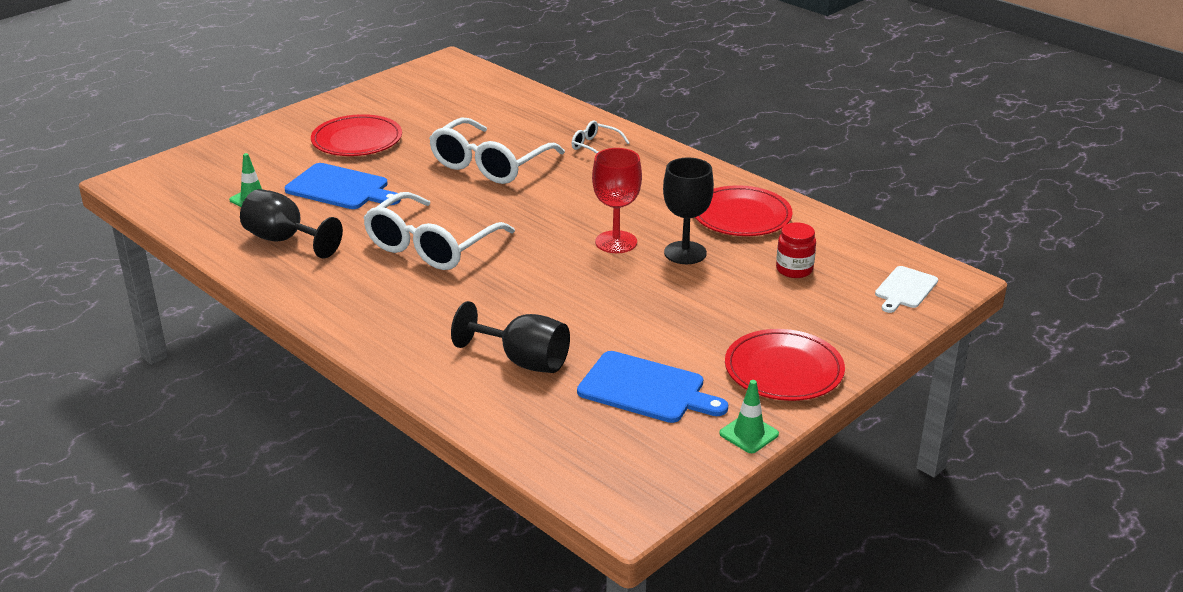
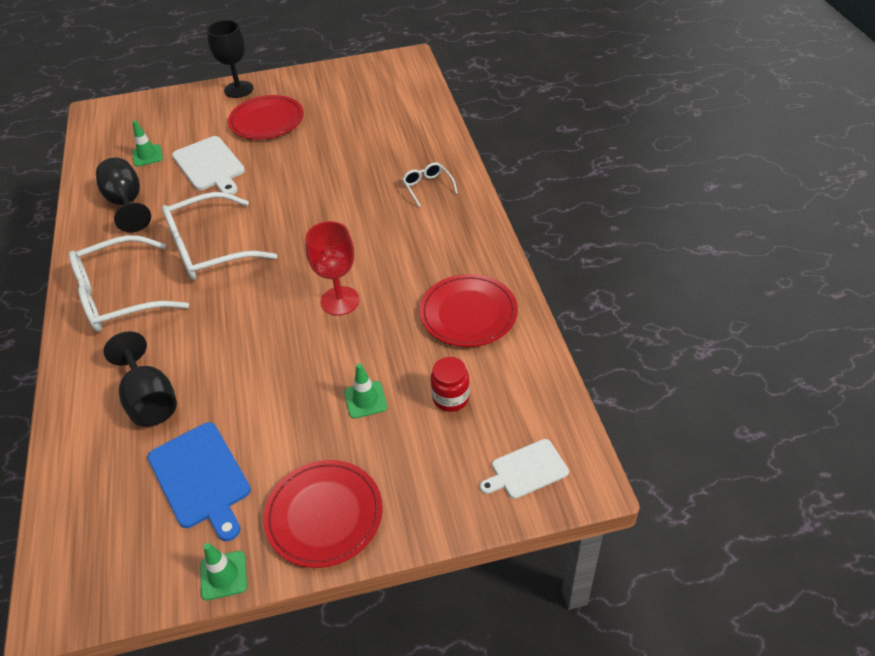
camera: 35 degrees right, 15 degrees up
blue cutting board [285,163,401,209] -> white cutting board [172,136,245,195]
white glasses [429,117,565,184] -> white glasses moved to [69,235,189,332]
black goblet [663,157,714,264] -> black goblet moved to [207,20,253,98]
none -> green traffic cone [344,363,387,419]

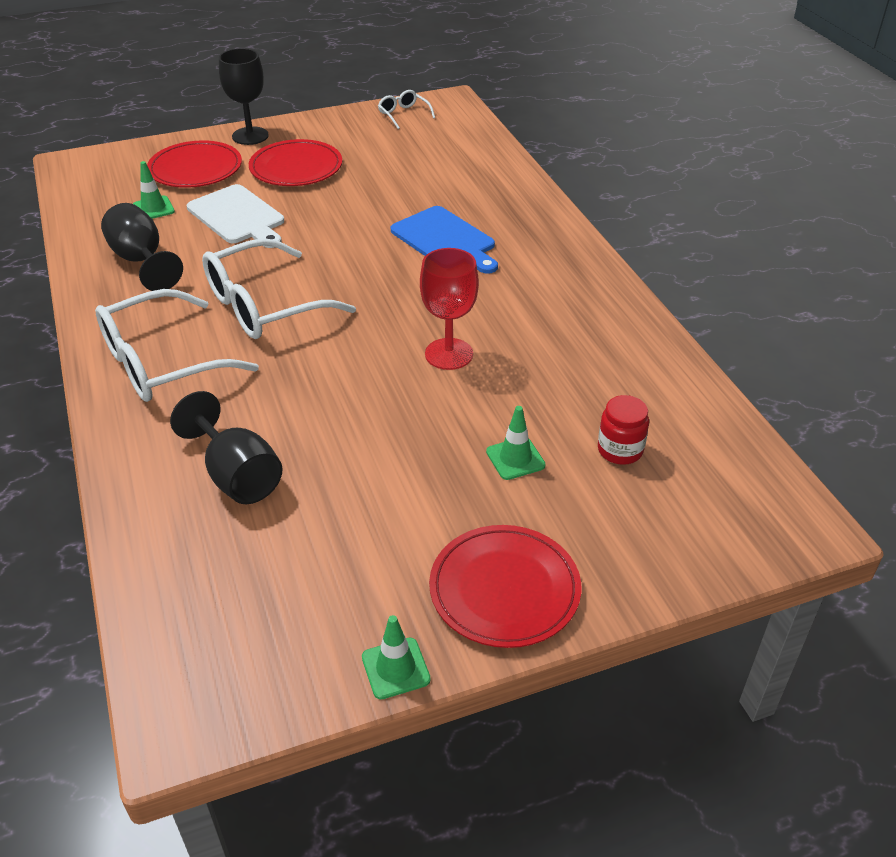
camera: 10 degrees left, 5 degrees down
blue cutting board [148,422,251,541] -> blue cutting board moved to [391,206,498,274]
white glasses [402,162,458,207] -> white glasses moved to [378,90,435,129]
red plate [420,274,518,347] -> red plate moved to [147,140,242,188]
white cutting board [480,439,569,499] -> none

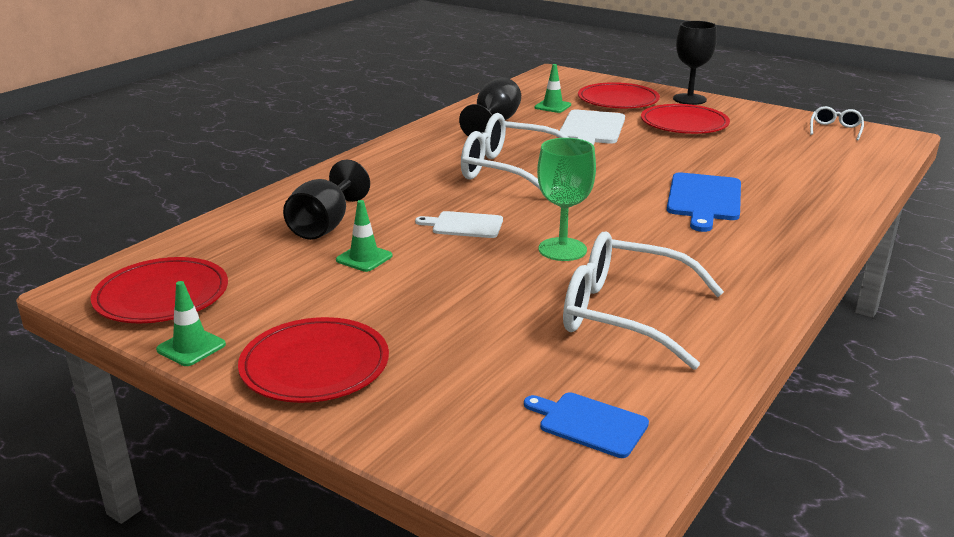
camera: 55 degrees right, 15 degrees down
white glasses [95,289,259,402] -> white glasses moved to [563,232,724,370]
red goblet [420,248,479,370] -> green goblet [537,138,596,261]
green traffic cone [486,406,546,480] -> green traffic cone moved to [336,200,393,272]
red jar [598,395,649,465] -> none
none -> red plate [91,257,228,323]
none -> white cutting board [415,211,503,238]
none -> blue cutting board [524,392,649,458]

